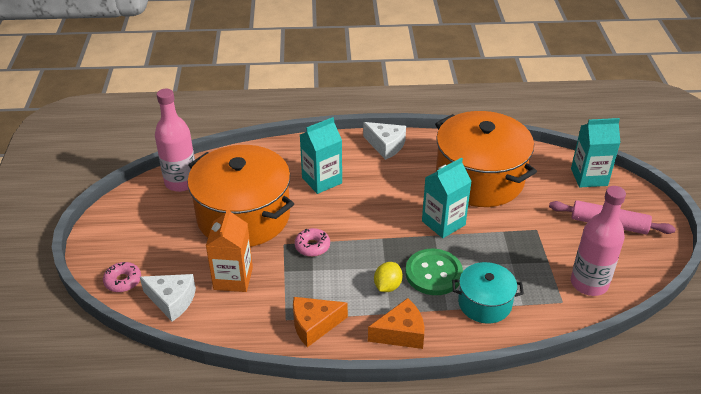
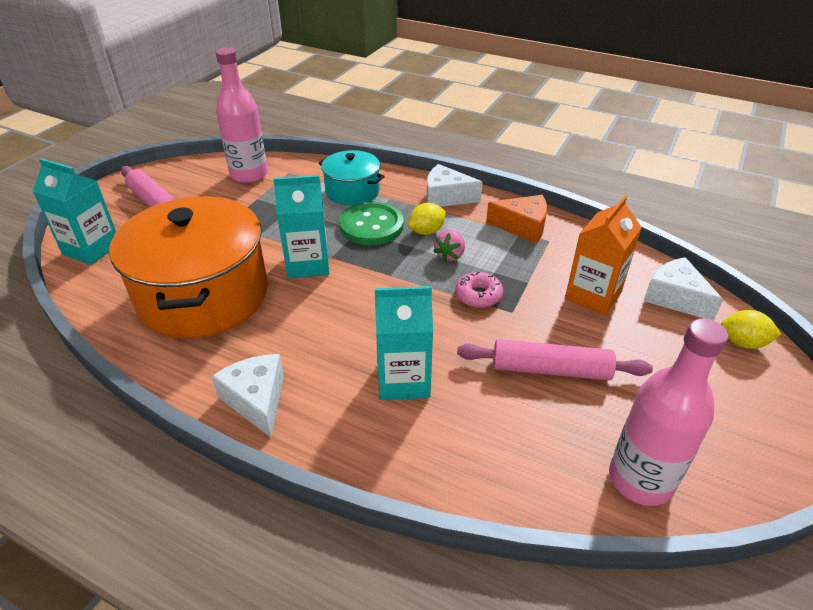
camera: 150 degrees left, 0 degrees up
pink donut [103,262,141,292] -> yellow lemon [721,310,781,349]
orange pot [187,145,294,247] -> pink rolling pin [457,339,653,381]
orange cheese [368,298,424,349] -> white cheese [426,164,483,207]
none -> pink strawberry [433,230,465,262]

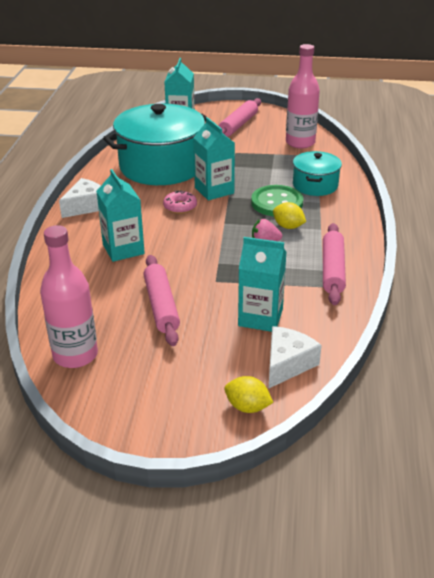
camera: 70 degrees right, 5 degrees down
orange pot [109,196,268,338] -> turquoise pot [103,104,206,185]
white cheese [426,164,483,207] -> none
pink donut [455,271,503,308] -> pink donut moved to [163,190,197,214]
orange cheese [486,195,547,243] -> pink rolling pin [323,223,346,305]
orange carton [565,196,642,315] -> turquoise carton [238,237,287,332]
yellow lemon [721,310,781,349] -> yellow lemon turned 60 degrees counterclockwise [225,376,274,413]

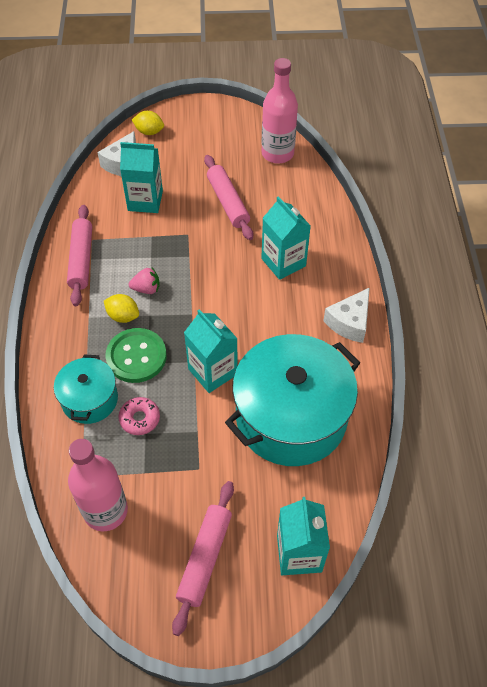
camera: 170 degrees right, 20 degrees up
pink donut [163,190,197,214] -> pink donut moved to [118,397,160,435]

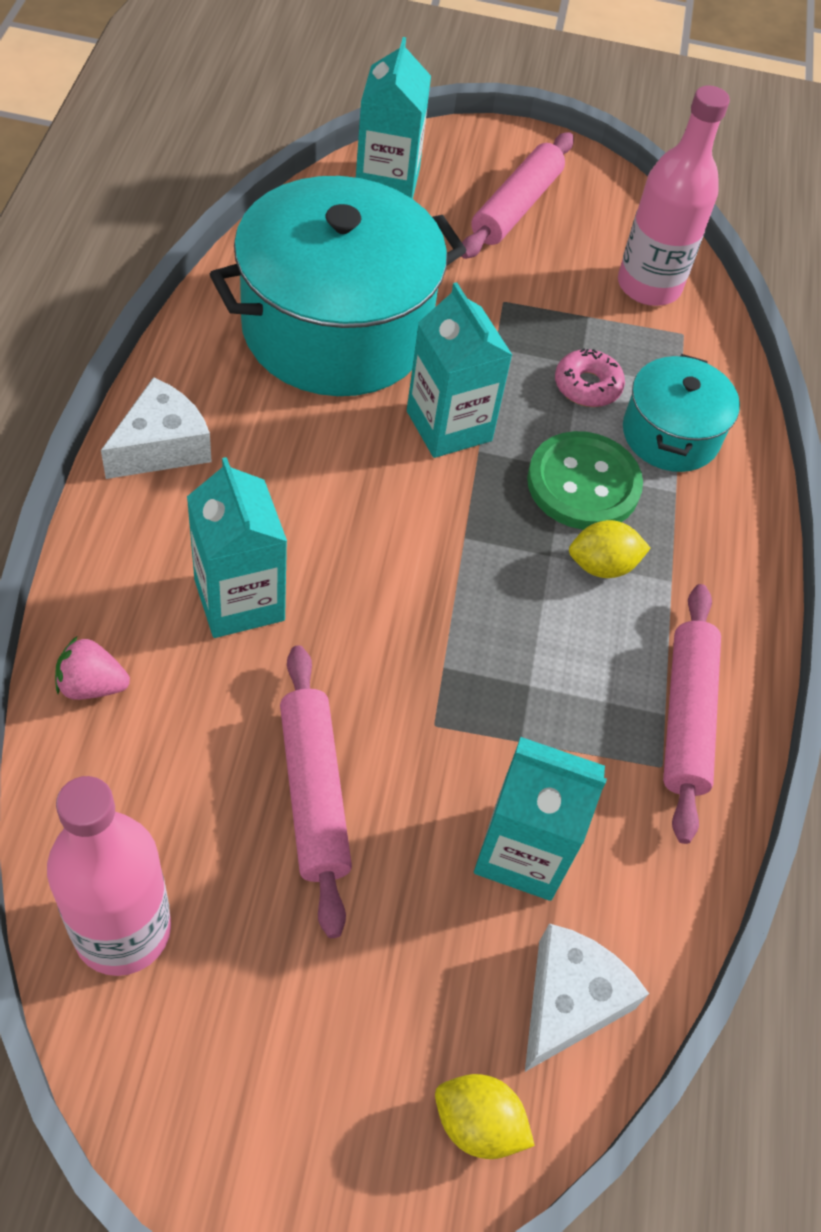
camera: 175 degrees left, 0 degrees up
yellow lemon [104,294,139,323] -> yellow lemon turned 45 degrees counterclockwise [569,520,651,578]
pink strawberry [129,268,160,294] -> pink strawberry moved to [55,636,130,700]

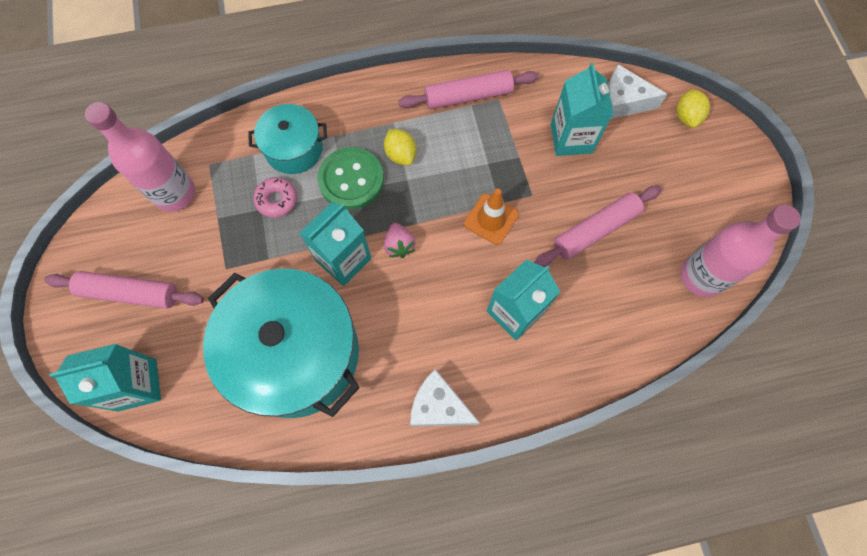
camera: 105 degrees left, 15 degrees up
pink strawberry [55,636,130,700] -> pink strawberry moved to [384,223,416,258]
none -> orange traffic cone [464,189,519,245]

